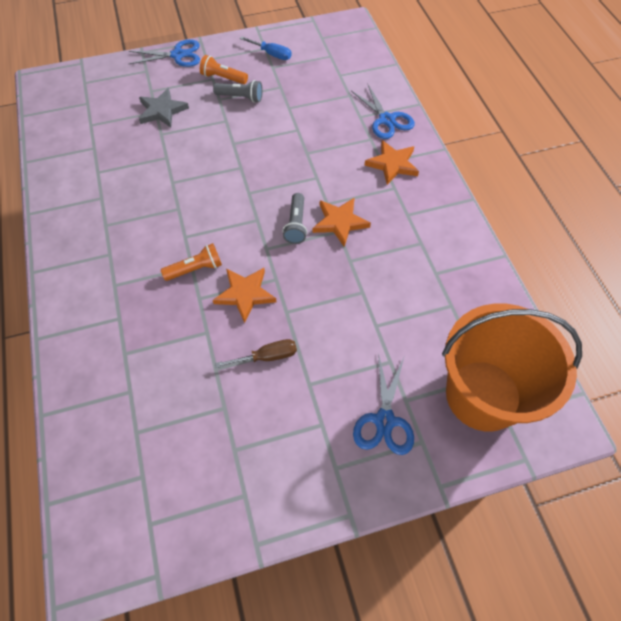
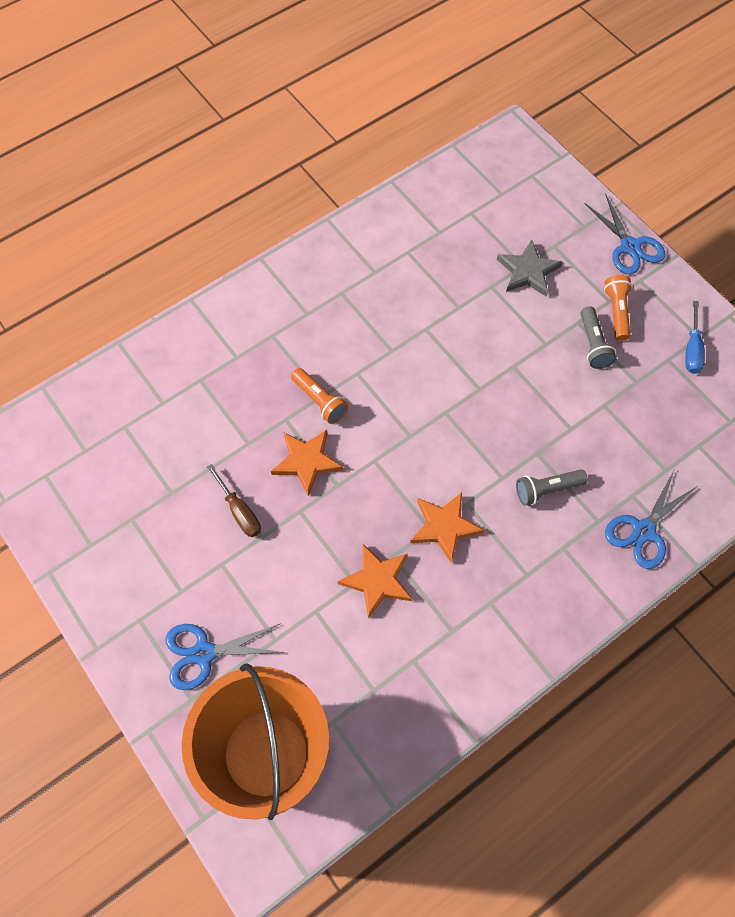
camera: 70 degrees right, 5 degrees up
grey flashlight [282,193,307,244] -> grey flashlight moved to [516,469,588,506]
orange star [364,140,419,185] -> orange star moved to [338,543,412,619]

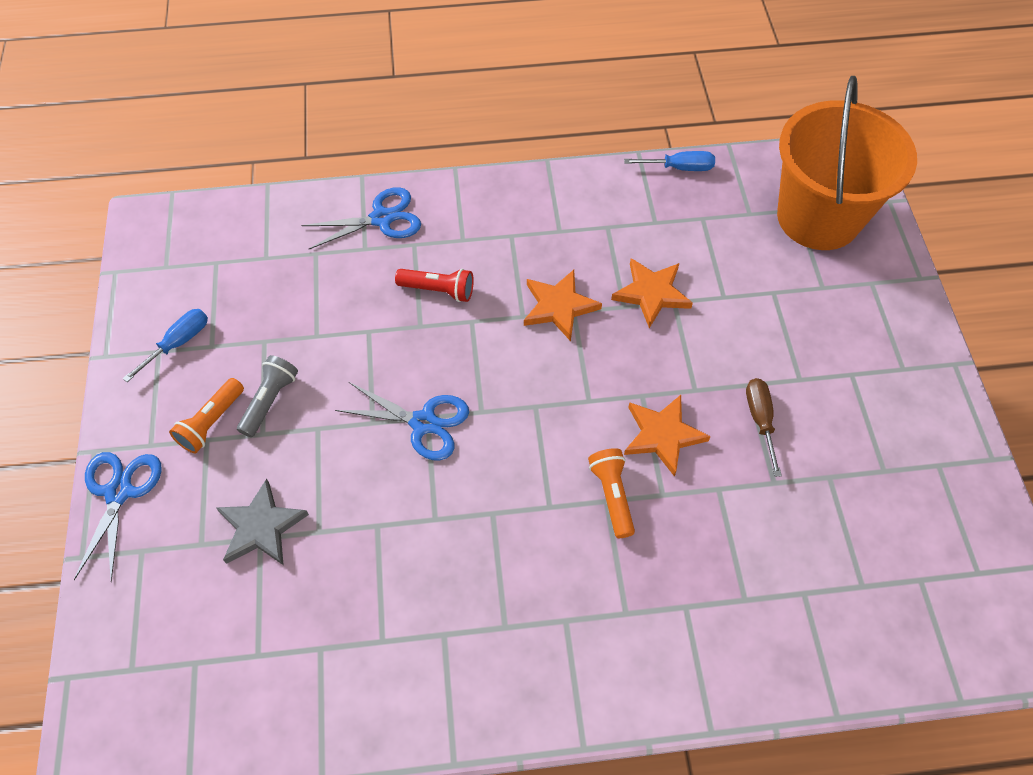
camera: 150 degrees left, 5 degrees down
blue scissors [165,623,286,690] -> blue scissors moved to [335,382,469,461]
grey flashlight [516,469,588,506] -> red flashlight [395,269,474,302]
none -> blue screwdriver [624,151,715,171]

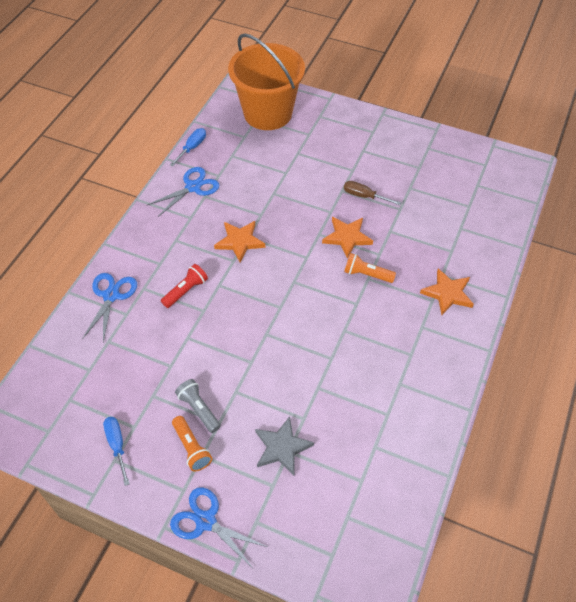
camera: 60 degrees left, 5 degrees down
blue scissors [335,382,469,461] -> blue scissors moved to [147,167,219,217]
orange star [611,258,693,328] -> orange star moved to [420,269,474,315]

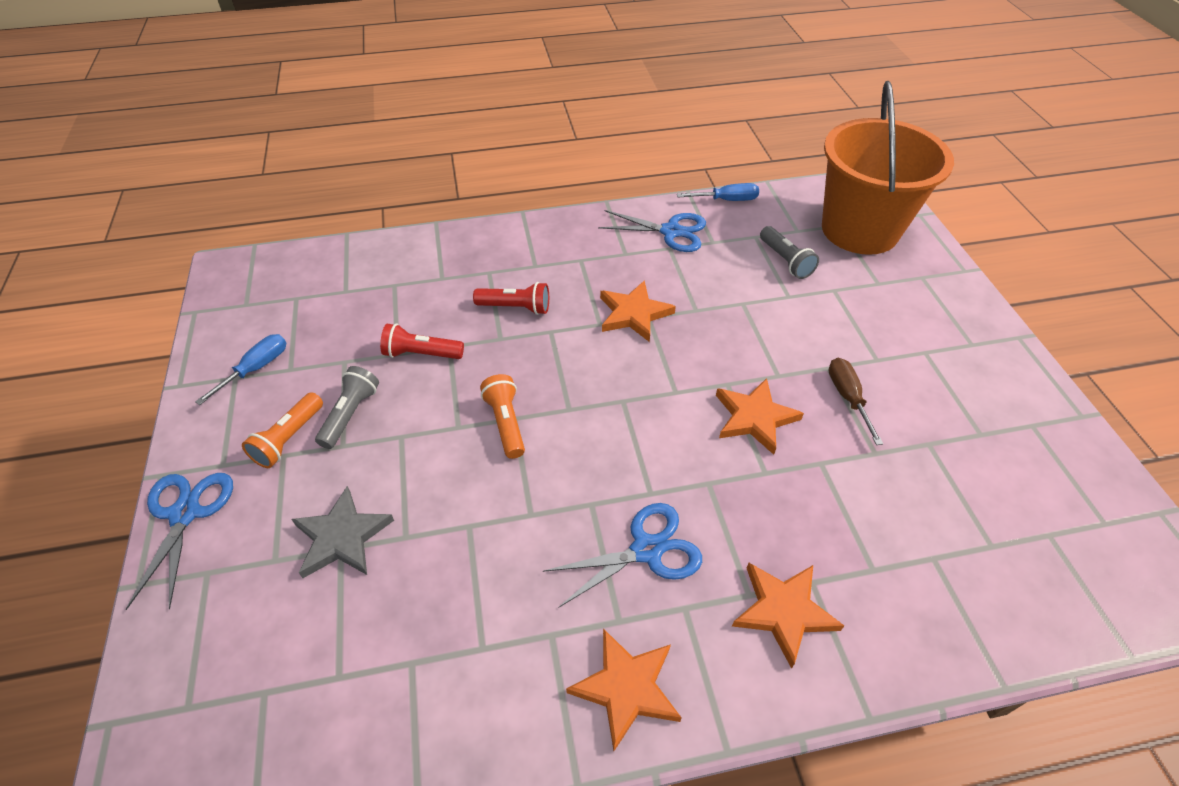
camera: 55 degrees right, 5 degrees down
blue scissors [82,273,137,342] -> blue scissors moved to [543,503,702,608]
orange flashlight [344,253,396,283] -> orange flashlight moved to [480,374,525,459]
none -> red flashlight [380,324,464,359]
none -> orange star [566,628,682,751]
none -> grey flashlight [760,226,819,279]

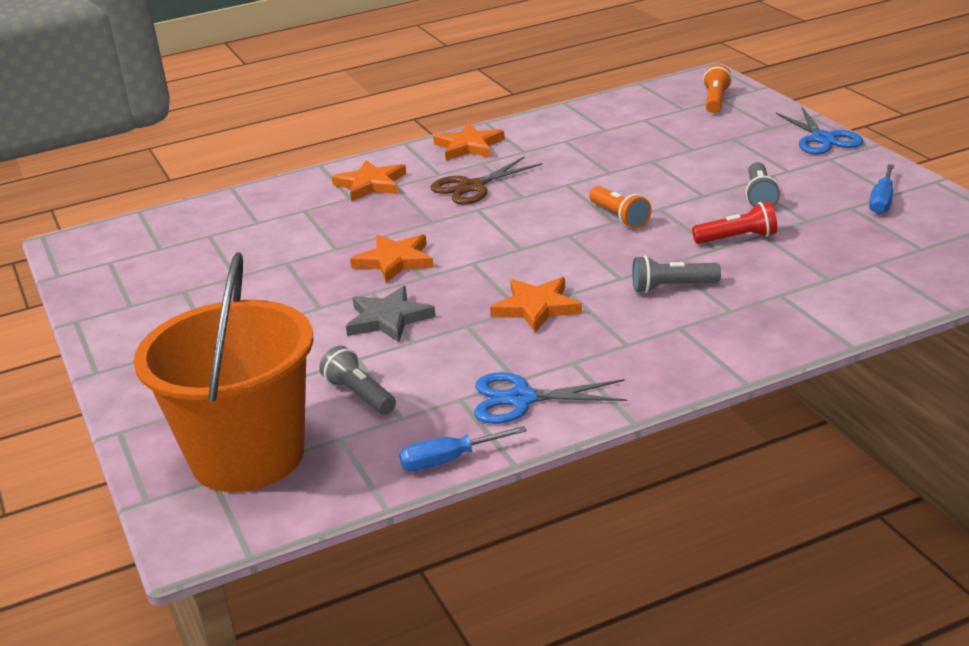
camera: 170 degrees right, 20 degrees down
orange flashlight [242,392,323,468] -> orange flashlight moved to [703,64,732,113]
grey star [291,486,394,578] -> grey star moved to [346,286,436,342]
red flashlight [473,282,549,315] -> grey flashlight [632,255,721,293]
blue scissors [543,503,702,608] -> brown scissors [430,157,542,205]
brown screwdriver [828,358,883,445] -> none

